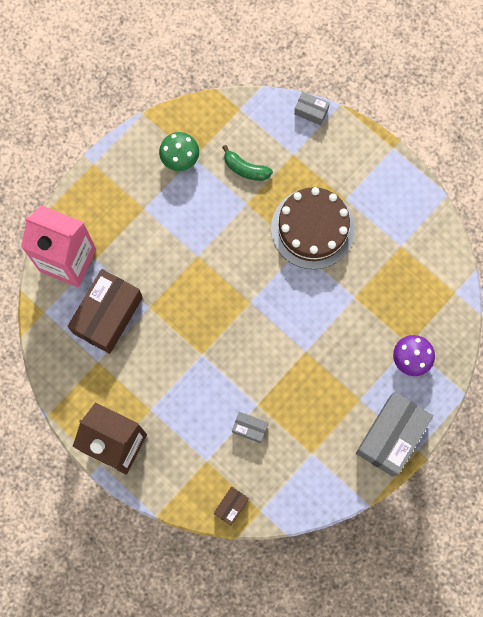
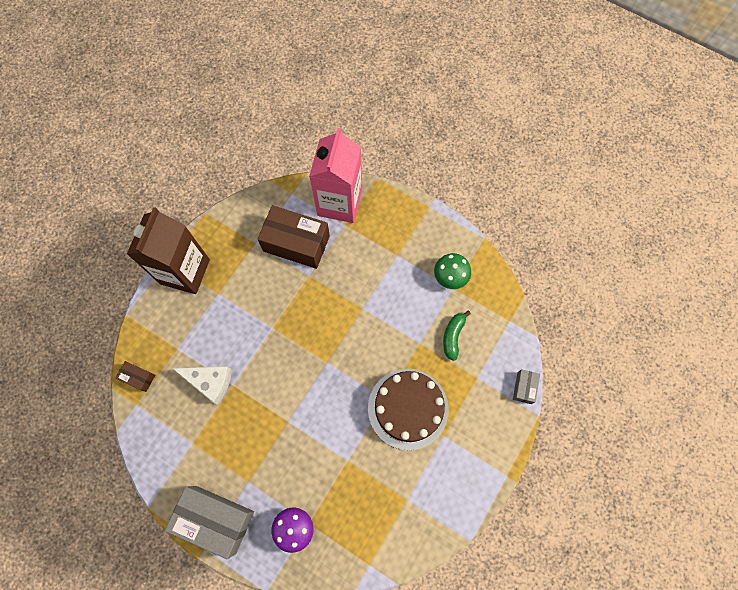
camera: 80 degrees right, 5 degrees down
grey box [232,412,268,443] -> white cheese [172,366,232,405]

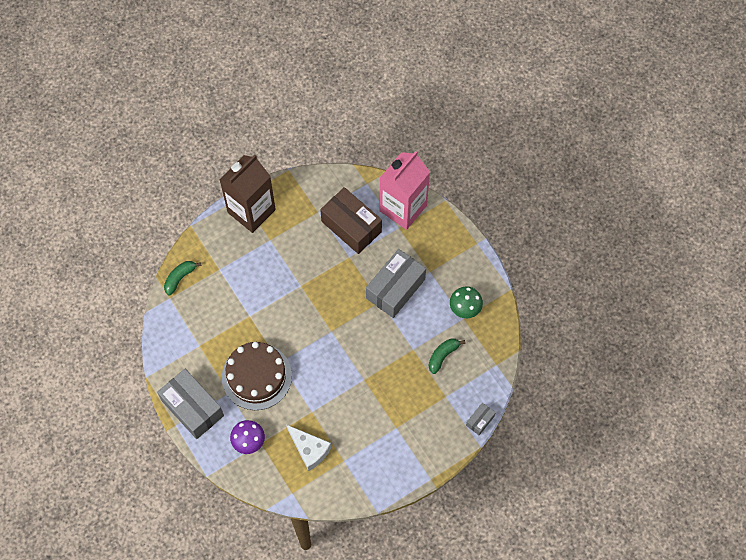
camera: 25 degrees right, 5 degrees down
brown box [115,361,155,392] -> green banana [164,261,201,296]
white cheese [172,366,232,405] -> white cheese moved to [287,425,331,471]
brown cake [368,368,449,450] -> brown cake moved to [222,342,292,410]
none -> grey box [366,249,426,318]

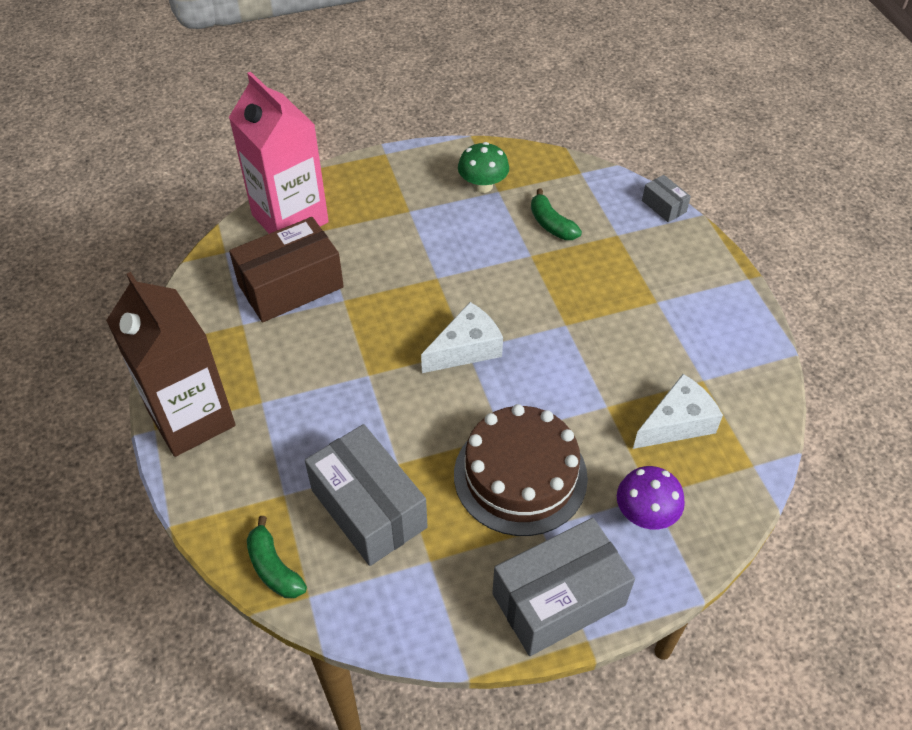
camera: 75 degrees left, 15 degrees down
grey box [366,249,426,318] -> grey box moved to [305,424,428,566]
none -> white cheese [421,302,503,373]

